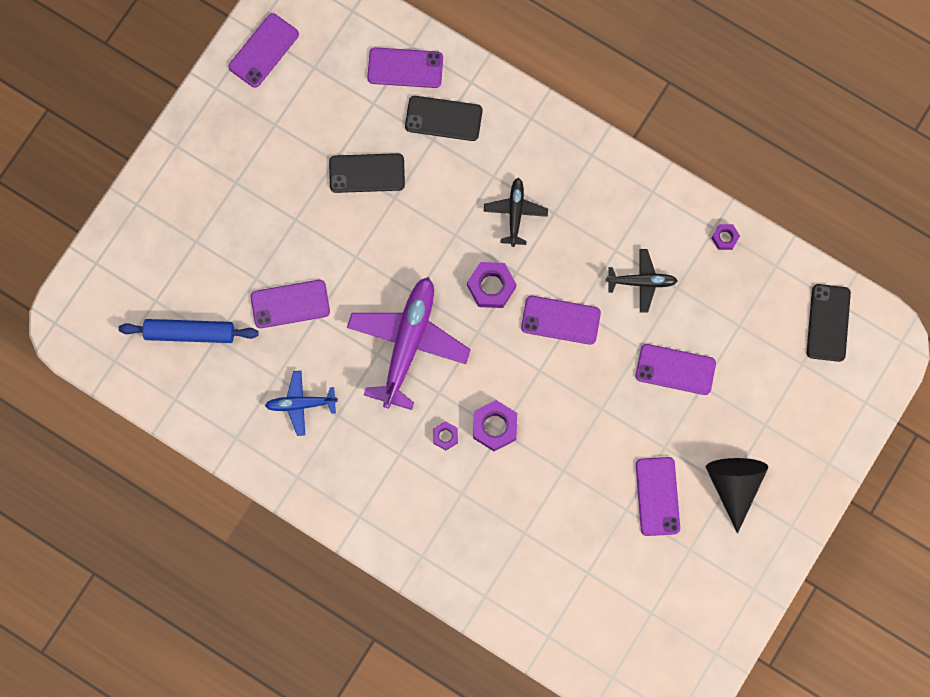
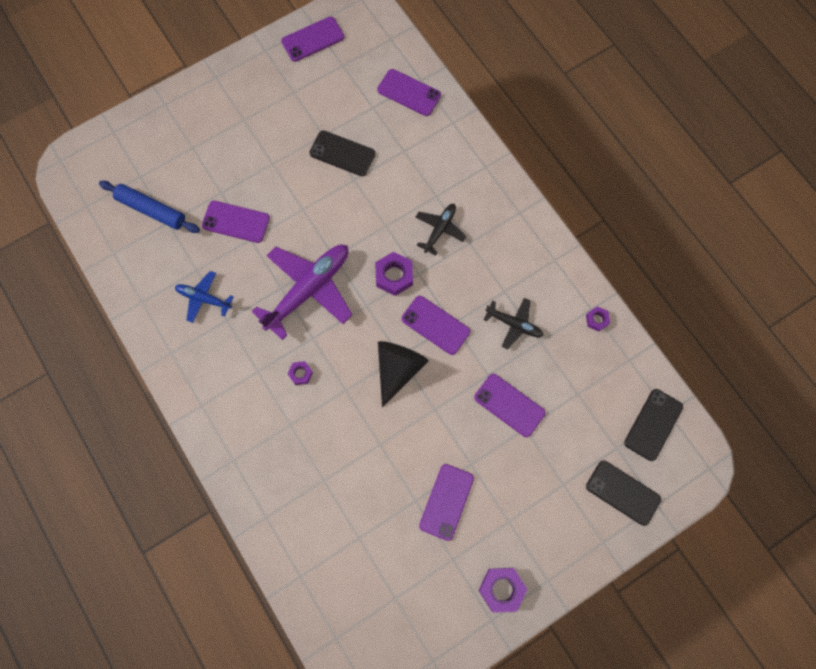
camera: 25 degrees right, 5 degrees down
black phone [405,96,482,141] -> black phone moved to [586,460,661,526]
purple nut [473,400,517,451] -> purple nut moved to [478,568,527,613]
black cone [706,458,768,533] -> black cone moved to [378,341,428,407]

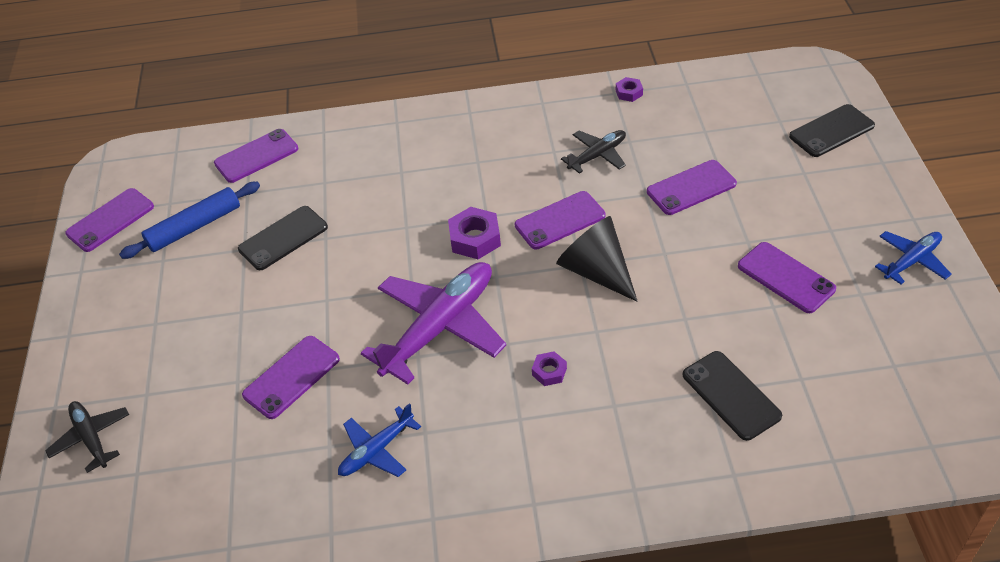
camera: 60 degrees left, 25 degrees down
blue rolling pin [99,181,200,233] -> blue rolling pin moved to [119,182,260,259]
purple plane [251,245,353,340] -> purple plane turned 60 degrees clockwise [361,262,506,385]
purple phone [281,16,344,62] -> purple phone turned 45 degrees clockwise [65,188,154,252]
black plane [416,204,466,255] -> black plane moved to [45,401,129,473]
purple nut [478,568,527,613] -> blue plane [875,231,952,284]
black phone [624,389,683,461] -> black phone moved to [683,351,782,441]

